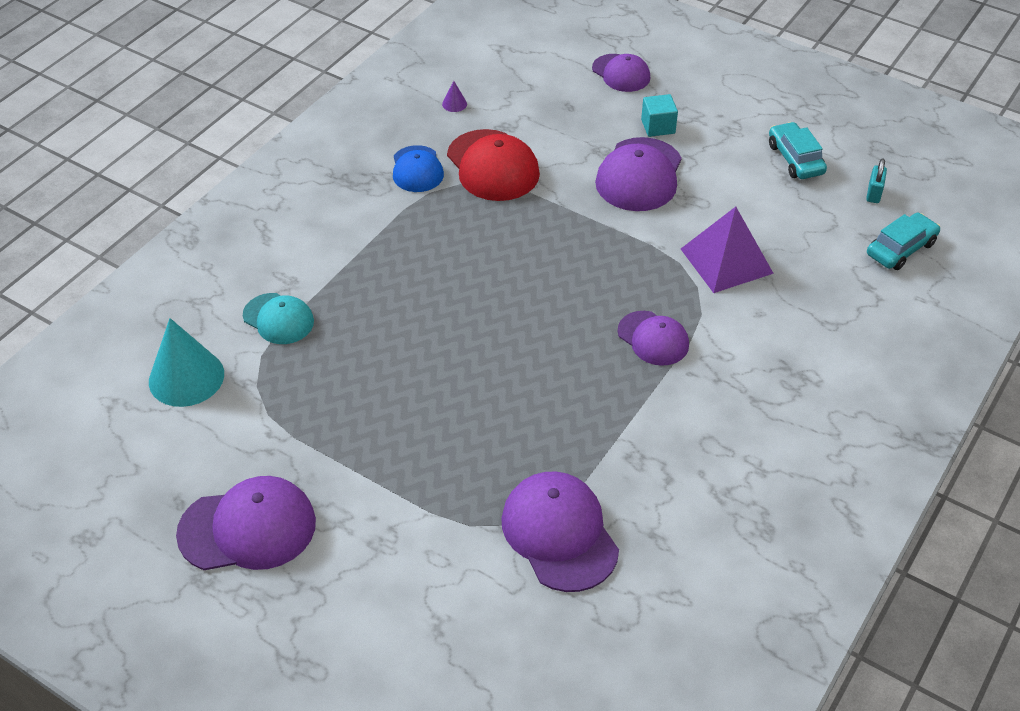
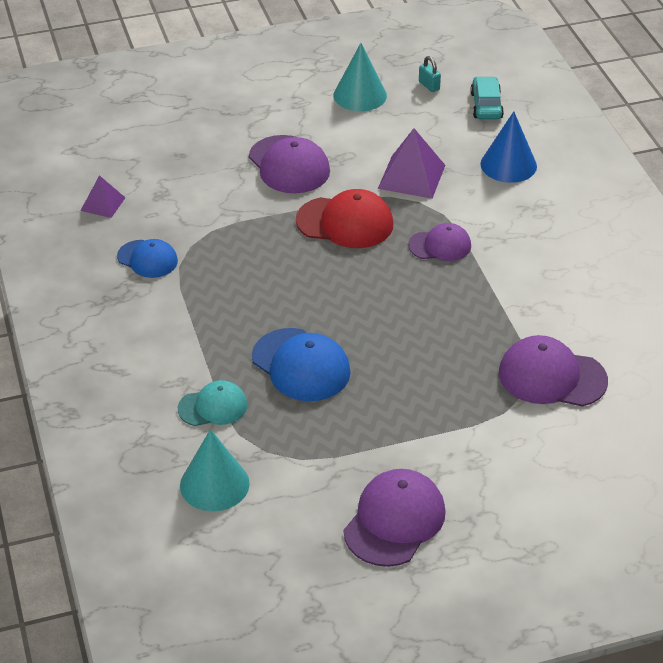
camera: 50 degrees left, 5 degrees down
purple cone [442,81,467,112] -> purple pyramid [80,175,125,218]
red cap [447,129,540,201] -> red cap moved to [296,189,393,248]
purple cap [592,54,650,92] -> none
turquoise cube [641,94,678,137] -> none
turquoise car [769,122,827,179] -> turquoise cone [334,43,387,111]
none -> blue cap [252,328,351,401]
none -> blue cone [480,111,537,183]

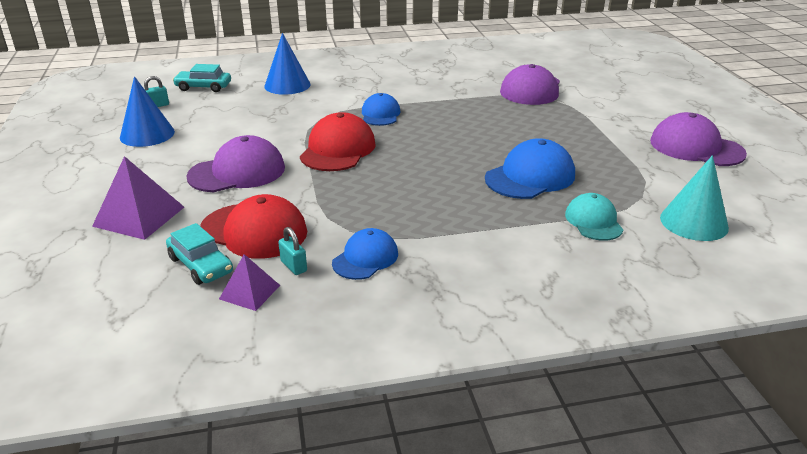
camera: 85 degrees left, 10 degrees down
turquoise cone [334,43,387,111] -> blue cone [120,76,175,147]
purple pyramid [378,128,445,199] -> purple pyramid moved to [92,156,184,240]
purple cap [408,223,471,261] -> blue cap [362,93,400,126]
none -> turquoise car [166,223,233,285]
none -> red cap [200,194,307,259]
none -> turquoise padlock [278,227,307,275]

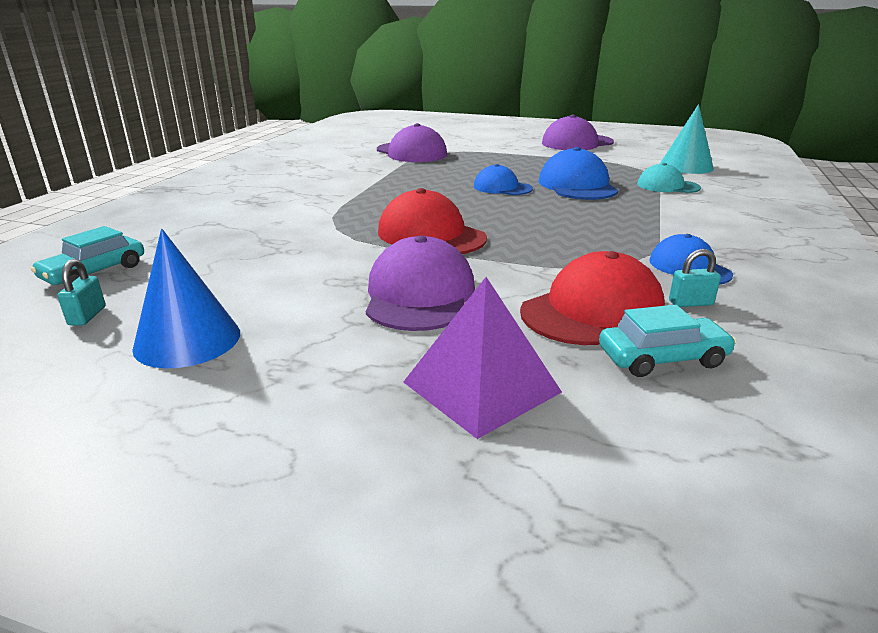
camera: 60 degrees left, 5 degrees down
purple pyramid [219,254,280,311] -> none
blue cone [265,33,311,95] -> none
blue cap [362,93,400,126] -> blue cap moved to [474,164,533,195]

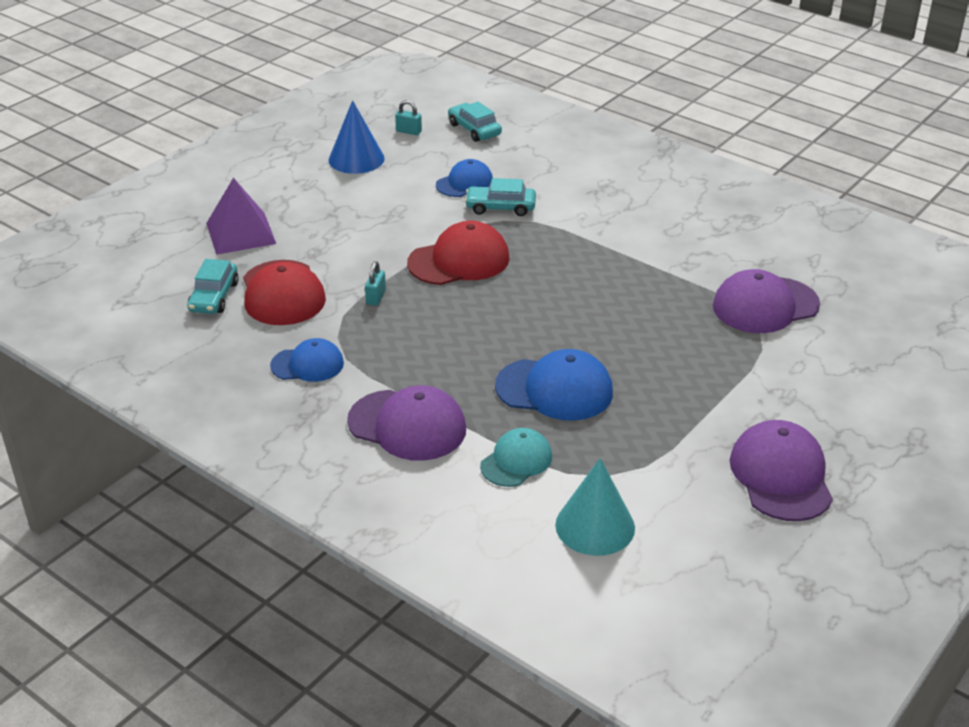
camera: 110 degrees right, 10 degrees up
purple cap [366,235,475,331] -> purple cap moved to [347,385,466,461]
blue cap [474,164,533,195] -> blue cap moved to [436,159,493,197]
turquoise padlock [669,249,721,307] -> turquoise padlock moved to [365,261,386,306]
none -> turquoise car [465,178,536,216]

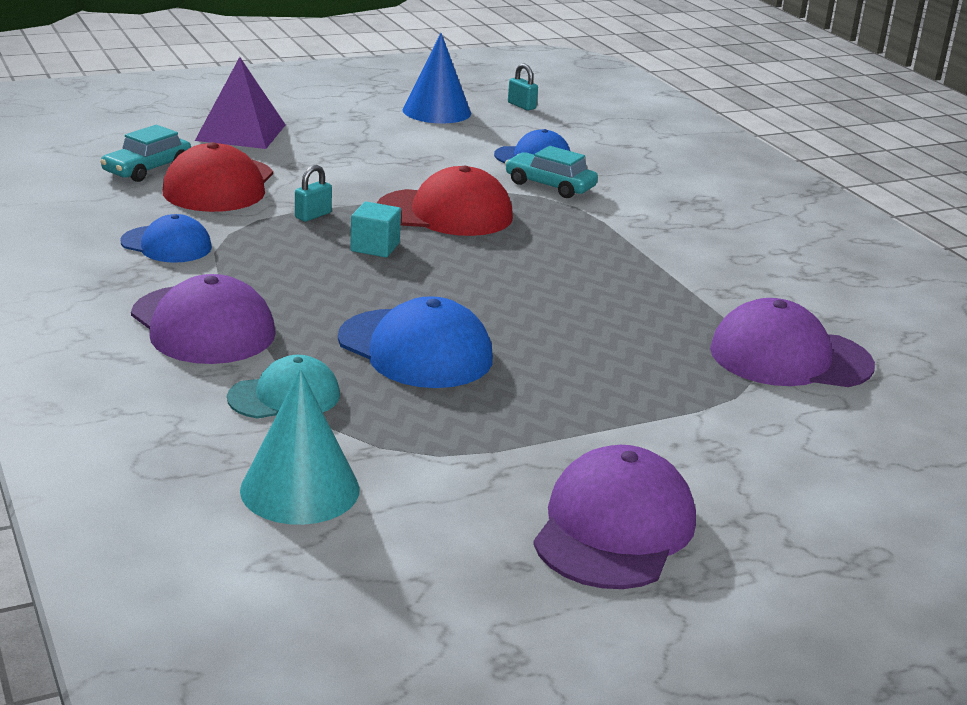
camera: 25 degrees right, 10 degrees down
turquoise car [448,102,502,142] -> none
none -> turquoise cube [350,202,401,257]

